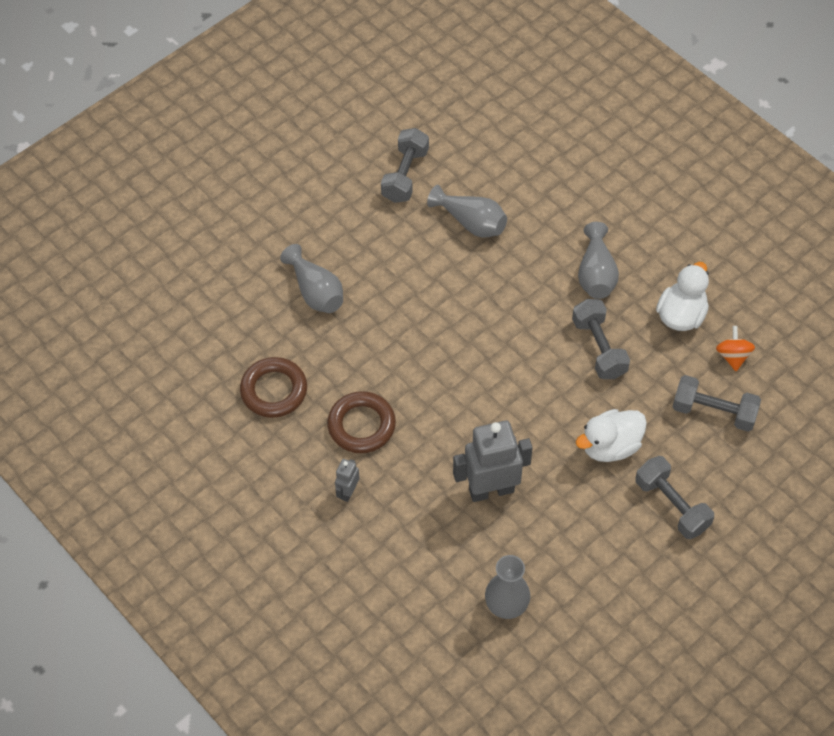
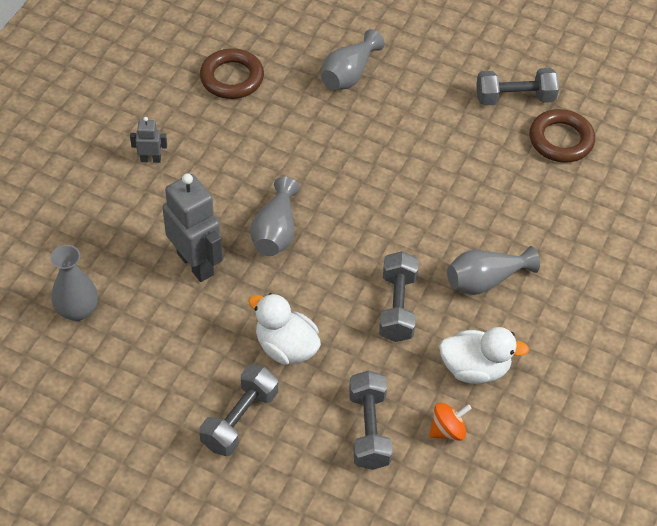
camera: 65 degrees right, 5 degrees down
brown ring [327,391,396,453] -> brown ring moved to [529,109,595,163]
grey vase [427,185,507,238] -> grey vase moved to [250,177,300,256]
grey dumbbell [572,299,630,379] -> grey dumbbell turned 45 degrees counterclockwise [379,251,418,342]

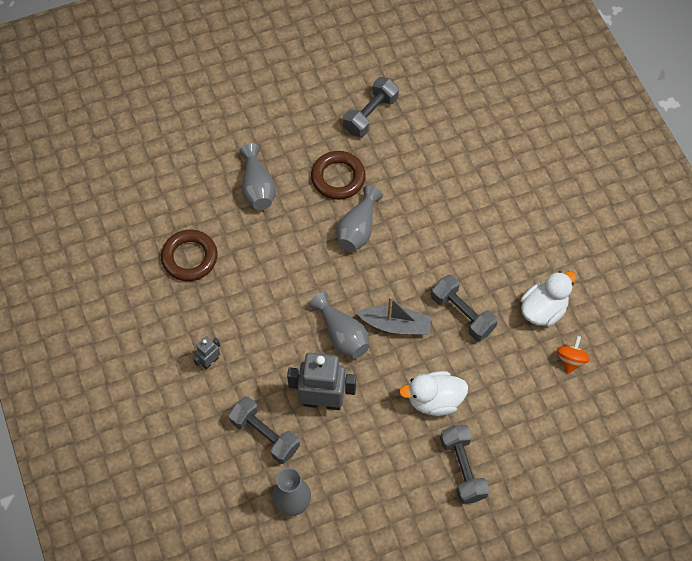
camera: 45 degrees left, 10 degrees up
grey dumbbell [349,370,392,470] -> grey dumbbell moved to [229,397,300,464]
grey vase [447,246,540,295] -> grey vase moved to [336,185,383,252]
brown ring [529,109,595,163] -> brown ring moved to [311,151,366,200]
none -> grey boat [357,297,431,335]

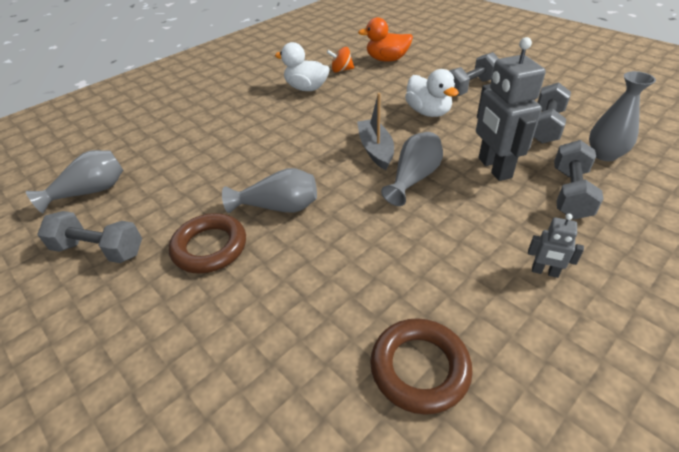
camera: 110 degrees left, 20 degrees down
grey vase [239,144,276,210] -> grey vase moved to [26,150,123,213]
grey dumbbell [431,275,498,341] -> grey dumbbell moved to [534,82,571,144]
none -> orange duck [358,17,413,61]

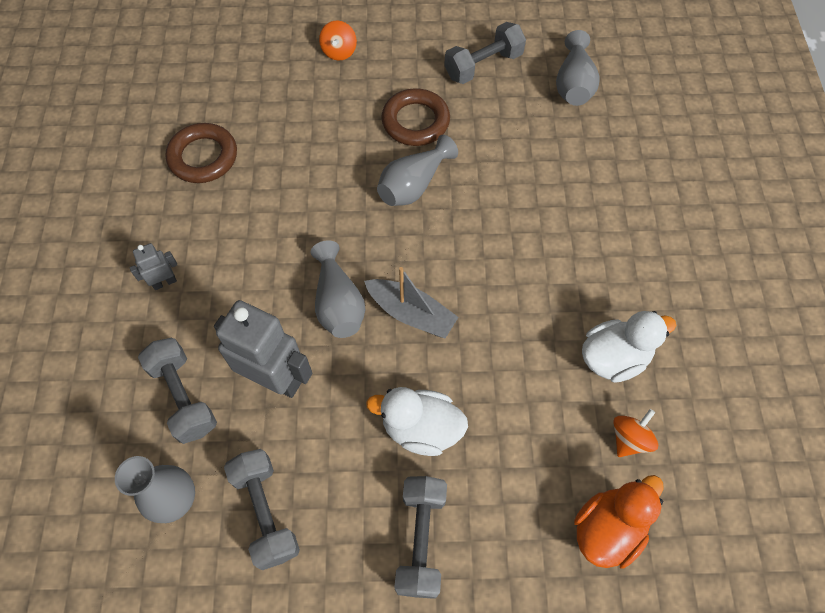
camera: 130 degrees right, 20 degrees up
none -> orange spinning top [319,20,357,61]

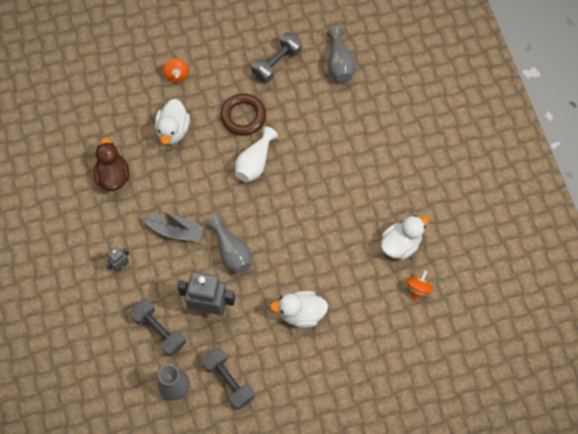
camera: 15 degrees left, 5 degrees up
brown ring [165,123,237,183] -> brown duck [94,137,129,191]
grey boat [364,267,458,338] -> grey boat moved to [144,210,204,242]
grey vase [377,135,458,206] -> white vase [235,126,278,182]
grey dumbbell [394,476,447,599] -> none
orange duck [574,475,663,568] -> none
none -> white duck [155,99,190,145]

